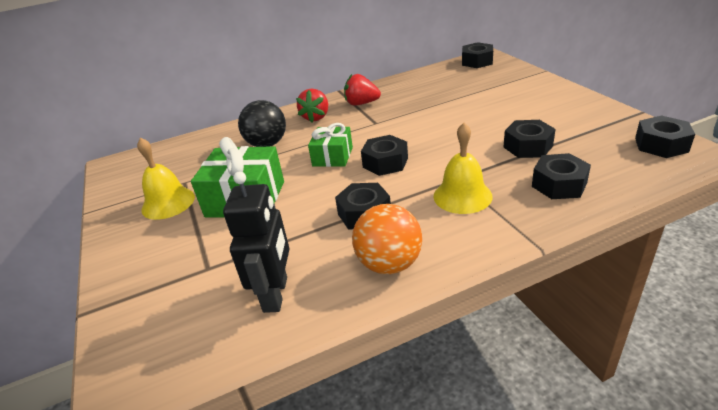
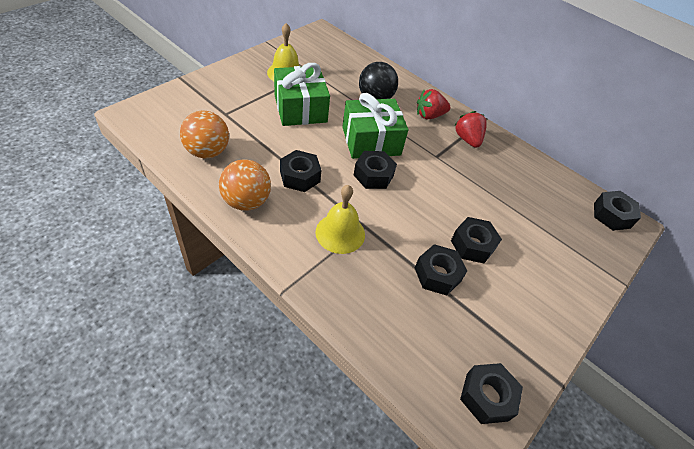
camera: 55 degrees right, 15 degrees up
black robot [223,171,290,313] -> orange ball [180,111,229,159]
green gift [308,123,353,167] -> green gift [342,93,408,159], size x1.62
black nut [532,153,591,199] -> black nut moved to [451,217,502,263]

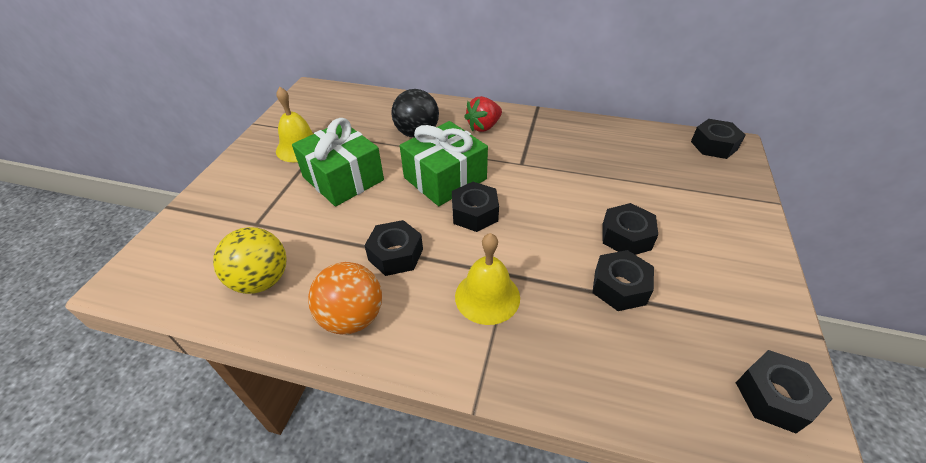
camera: 20 degrees left, 5 degrees down
orange ball [180,111,229,159] -> yellow ball [213,227,287,294]
red strawberry [454,111,487,148] -> none

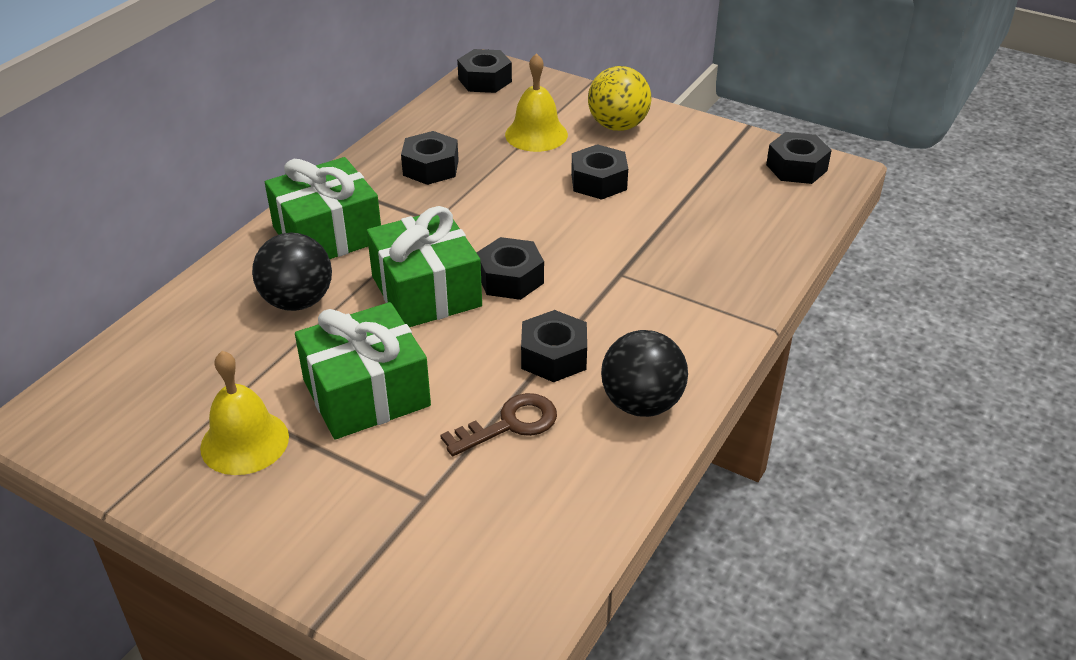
camera: 75 degrees left, 5 degrees down
yellow ball [213,227,287,294] -> yellow ball moved to [588,66,651,131]
orange ball [308,262,382,334] -> black ball [601,330,688,417]
yellow bell [455,233,520,325] -> yellow bell moved to [505,53,568,152]
red strawberry [464,96,502,132] -> green gift [265,157,381,259]
black nut [592,250,654,311] -> black nut moved to [401,131,459,185]
none -> brown key [440,393,557,456]

